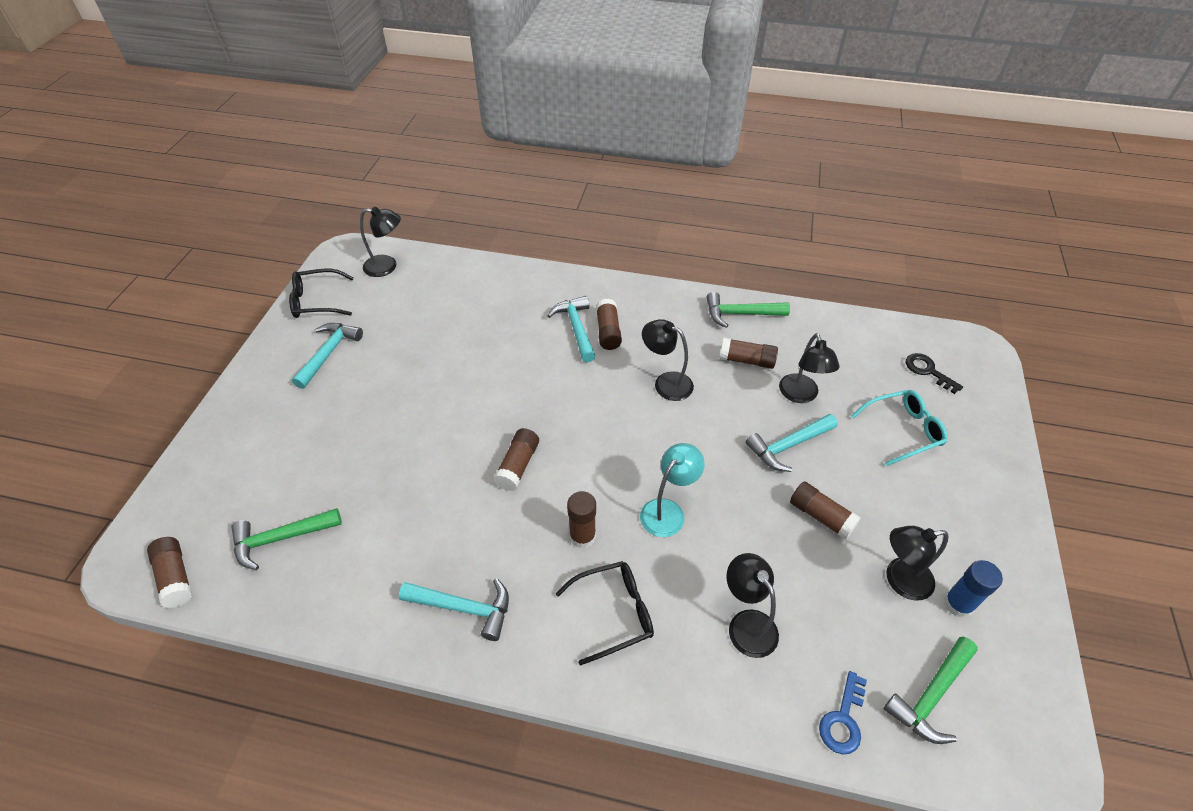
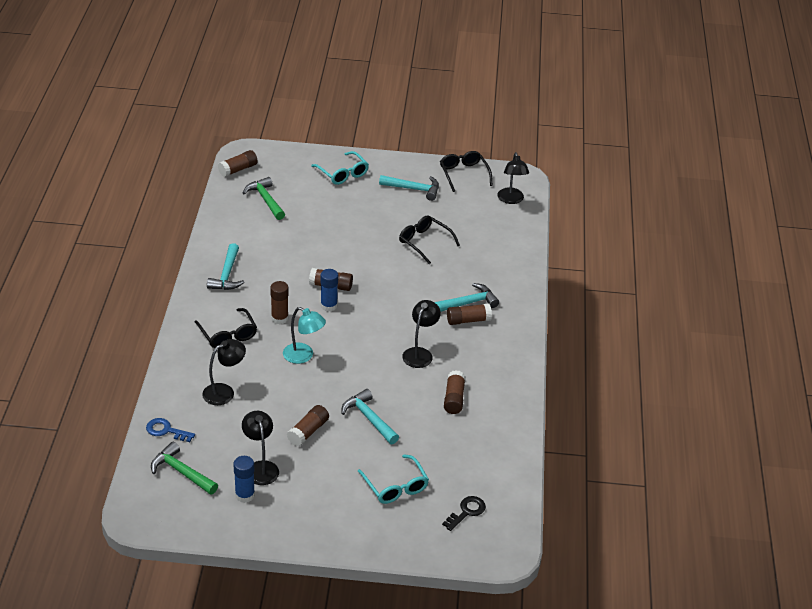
camera: 80 degrees right, 10 degrees down
green hammer [706,292,790,328] -> none
black lamp [779,333,840,403] -> none
none -> turquoise glasses [311,151,369,185]
none -> blue glue stick [320,269,338,312]
none -> black glasses [399,215,460,264]

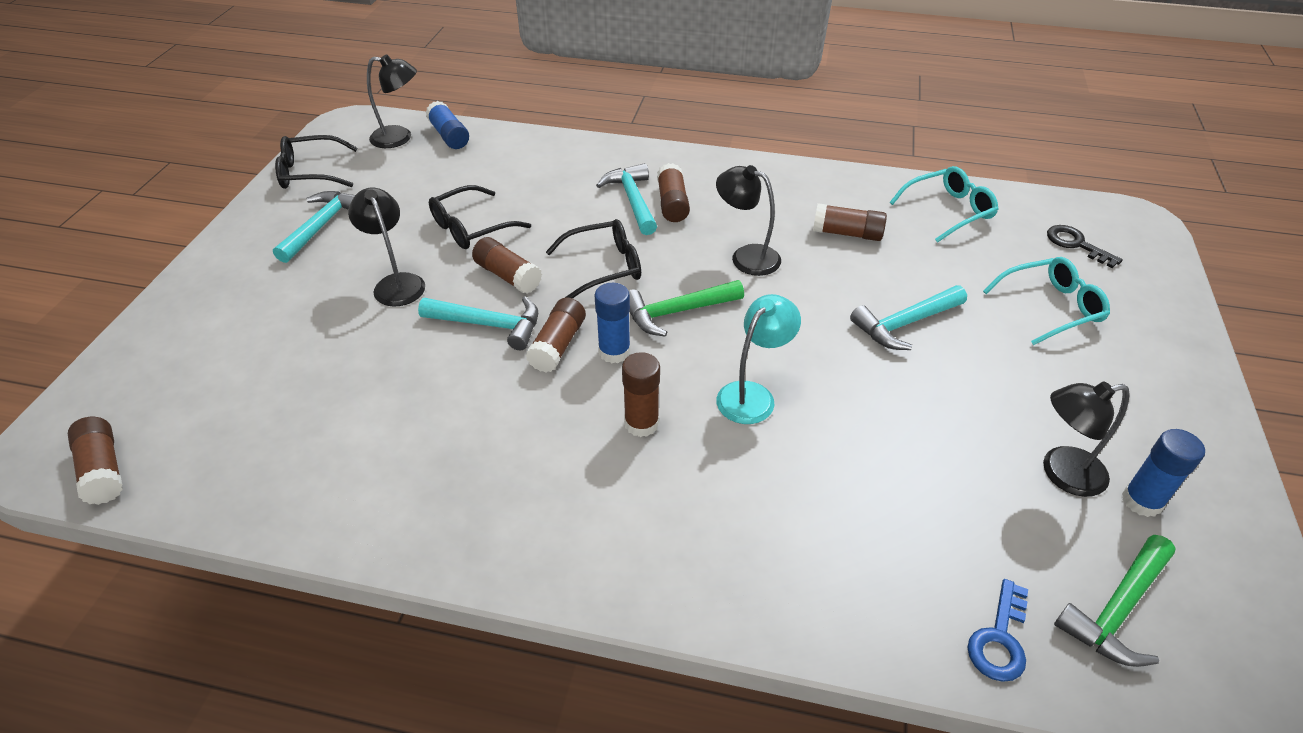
camera: 80 degrees left, 5 degrees up
black glasses [195,308,257,348] -> black glasses moved to [546,219,641,298]
black lamp [202,339,246,405] -> black lamp moved to [348,188,425,307]
turquoise hammer [207,243,245,290] -> turquoise hammer moved to [418,296,538,350]
green hammer [243,177,285,220] -> green hammer moved to [628,280,744,337]
brown glue stick [287,405,329,446] -> brown glue stick moved to [472,237,542,294]
turquoise glasses [311,151,369,185] -> turquoise glasses moved to [889,166,999,243]
none -> blue glue stick [426,101,469,149]

